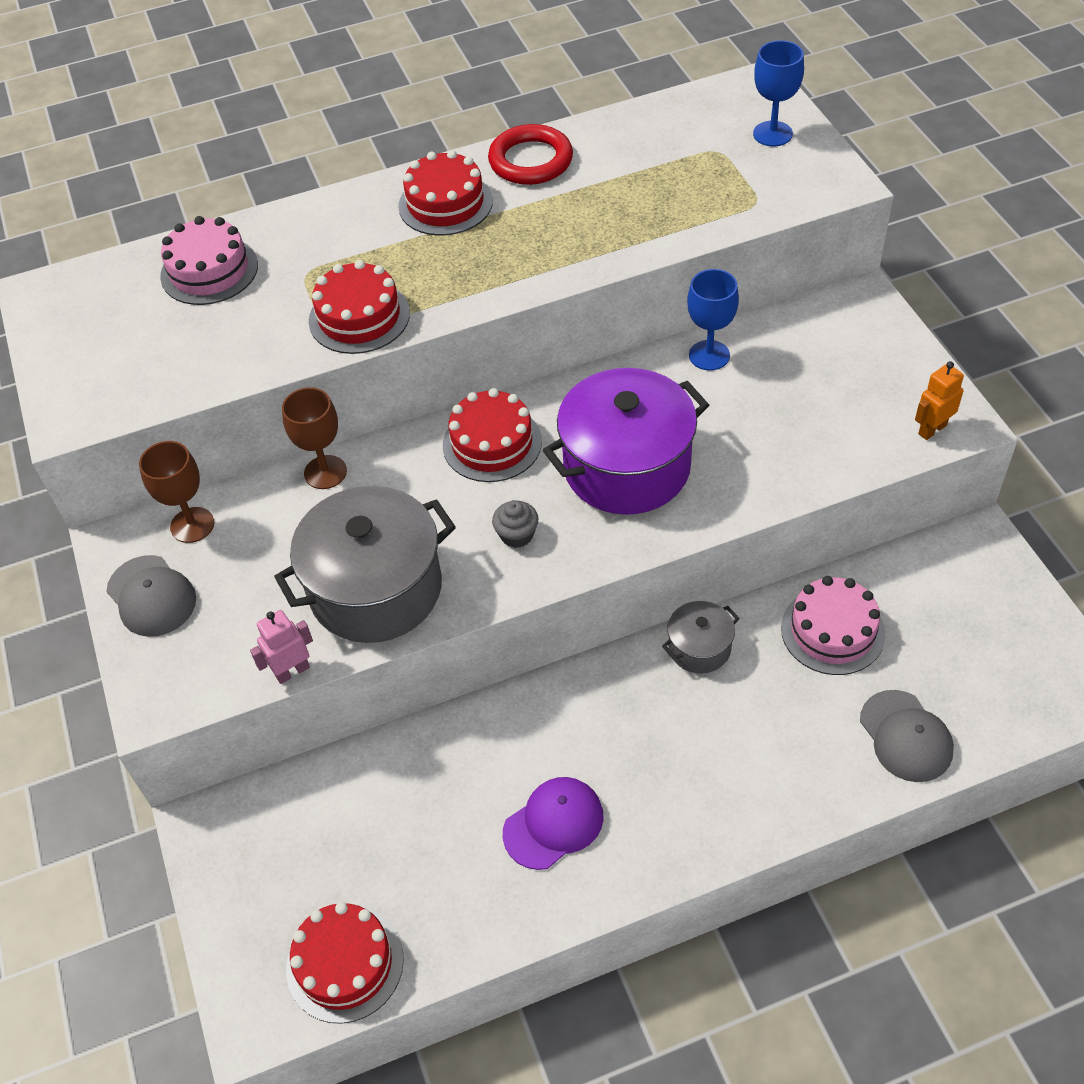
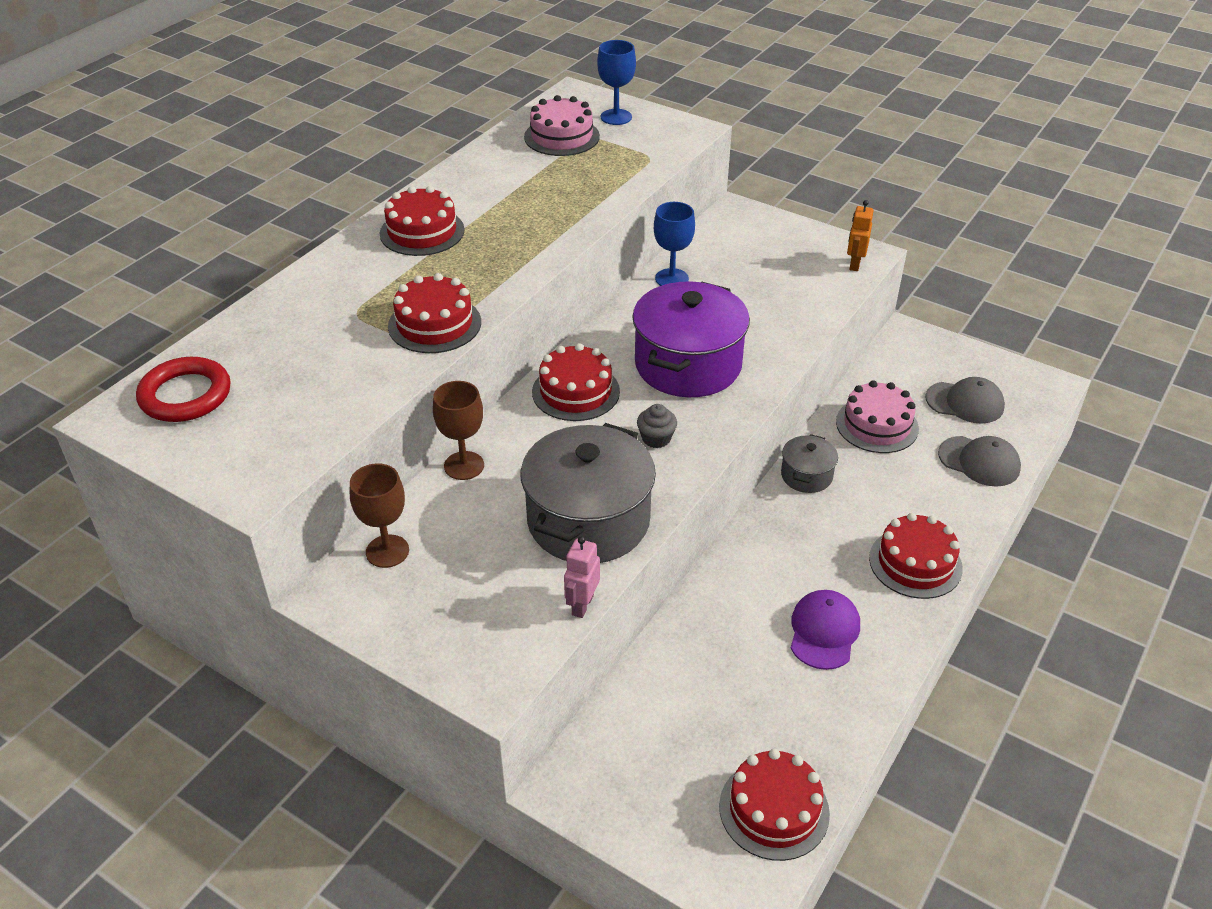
camera: 40 degrees left, 10 degrees down
grey cap [106,555,196,637] -> grey cap moved to [925,377,1005,424]
pink cake [160,216,258,305] -> pink cake moved to [524,95,600,156]
red ring [488,124,573,185] -> red ring moved to [136,357,231,422]
none -> red cake [869,513,963,599]

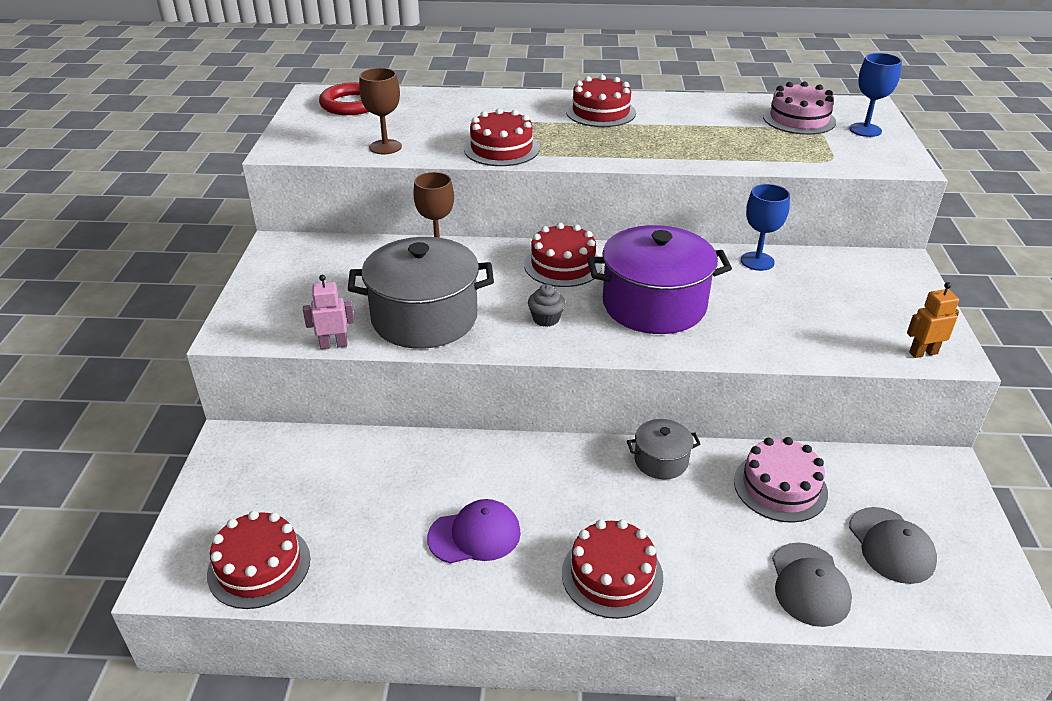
camera: 60 degrees right, 5 degrees down
brown goblet [350,463,409,568] -> brown goblet moved to [359,68,402,154]

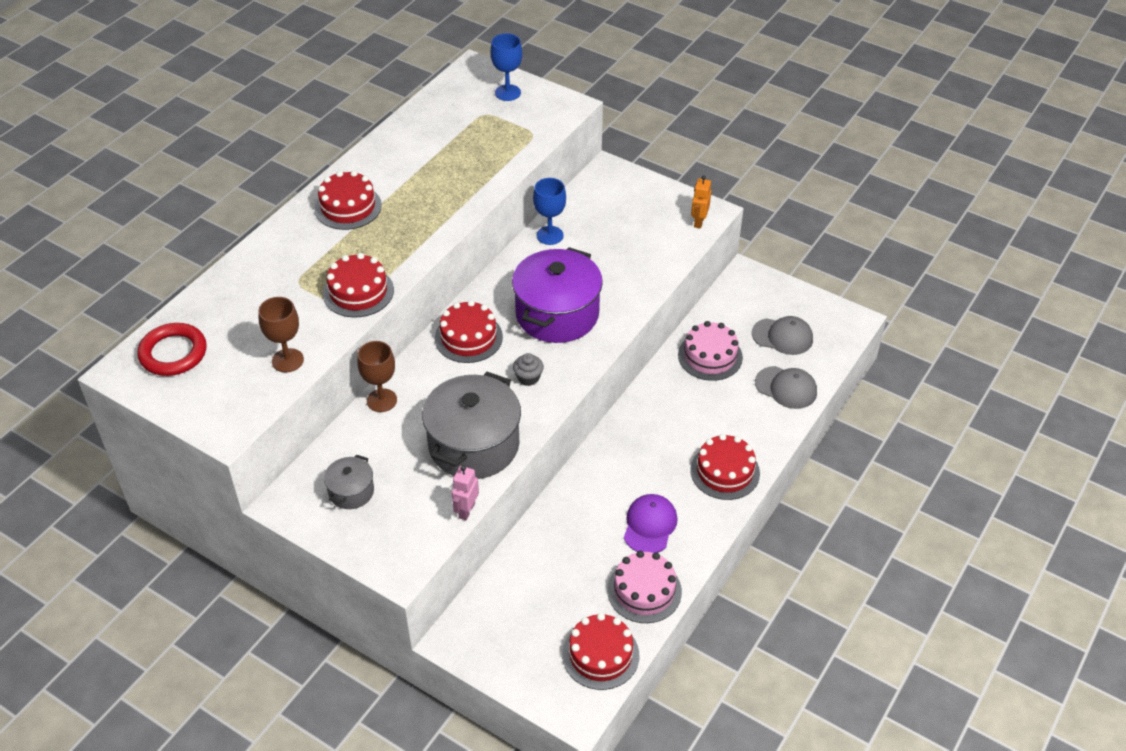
camera: 60 degrees left, 10 degrees up
grey pot [627,419,701,480] -> grey pot moved to [324,455,374,509]
pink cake [763,81,836,135] -> pink cake moved to [607,551,682,623]

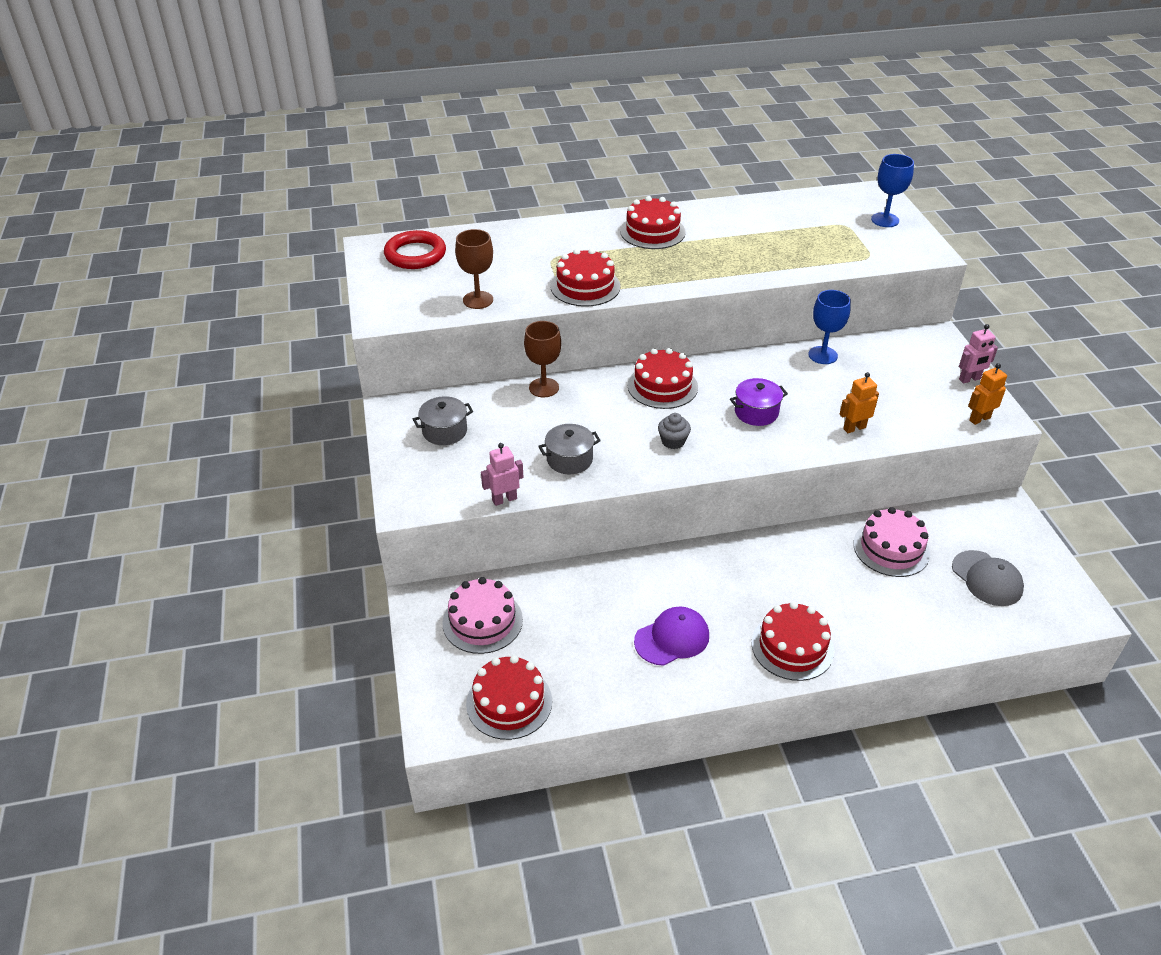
camera: 45 degrees right, 5 degrees down
grey pot [422,372,521,479] -> grey pot [538,424,601,474], size x0.49
purple pot [512,247,603,343] -> purple pot [730,378,788,426], size x0.49
pink cake [607,551,682,623] -> pink cake moved to [442,577,523,654]
grey cap [755,366,817,409] -> none
none -> orange robot [840,372,879,433]
none -> pink robot [959,324,998,384]

